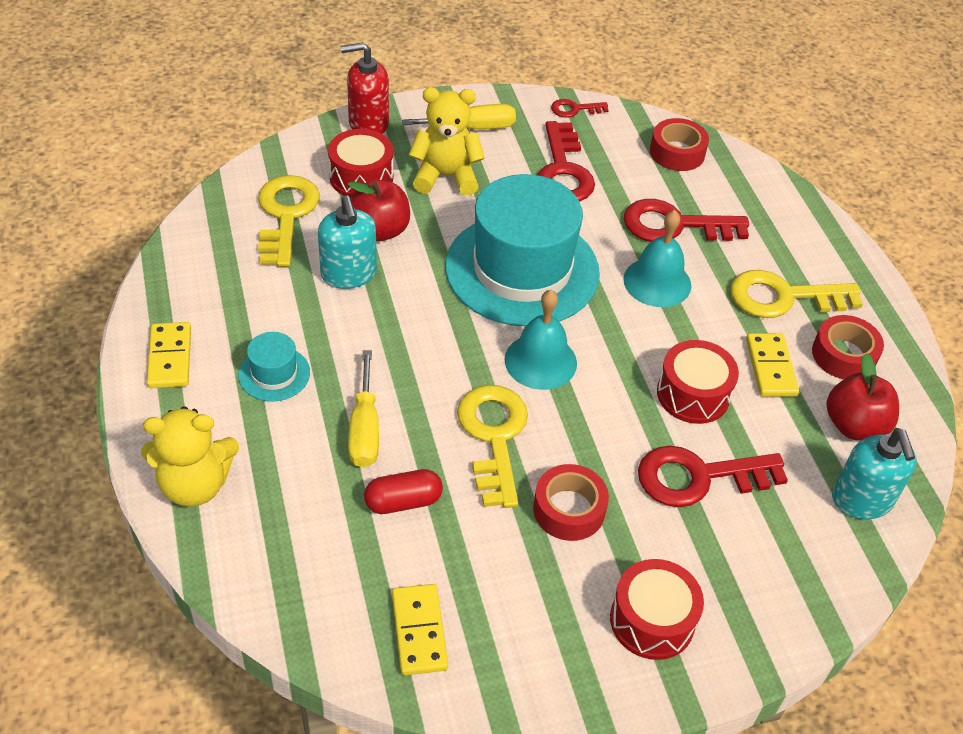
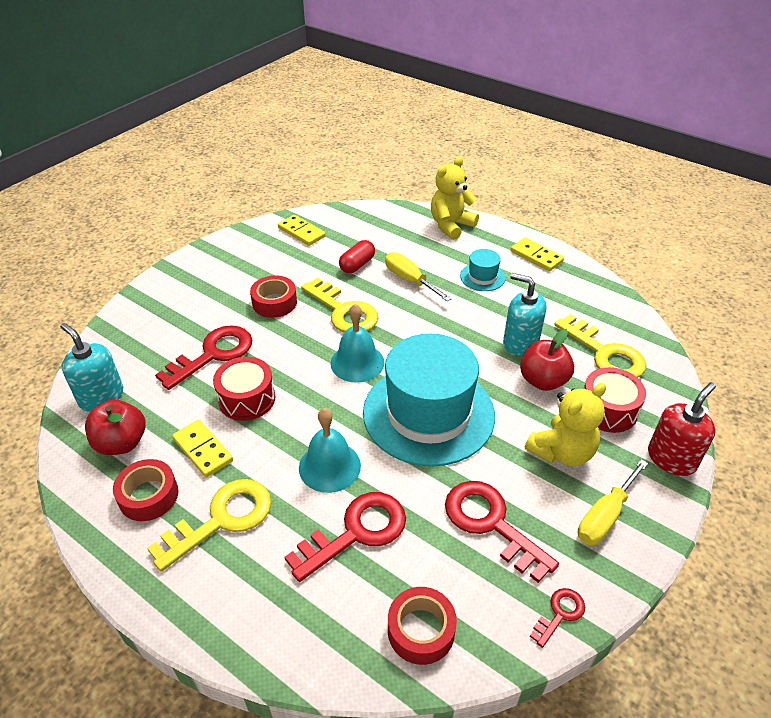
camera: 145 degrees right, 5 degrees down
red drum [610,559,704,660] -> none

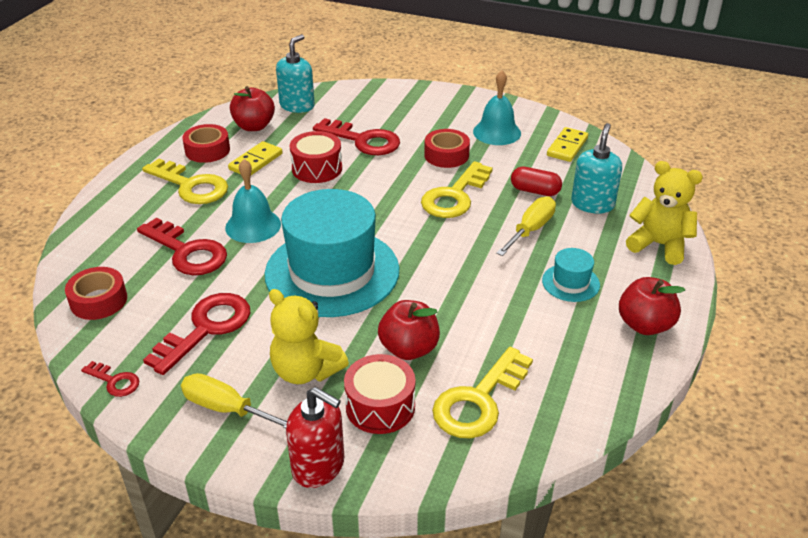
camera: 75 degrees right, 5 degrees down
turquoise bell [331,304,384,383] -> turquoise bell moved to [473,71,521,145]
turquoise soap dispenser [503,273,546,356] -> turquoise soap dispenser moved to [571,123,622,214]
yellow domino [511,238,564,271] -> red apple [619,277,685,335]

